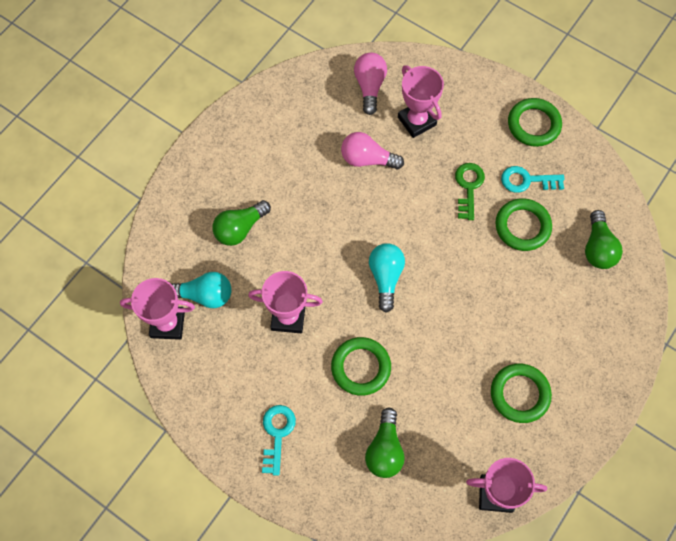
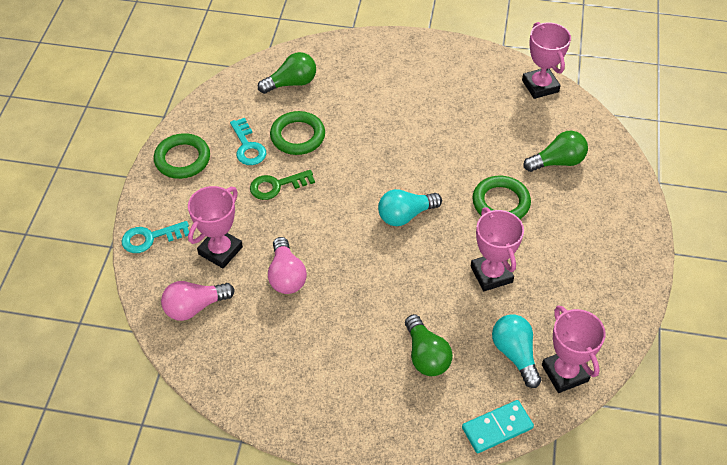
camera: 115 degrees left, 15 degrees down
green light bulb [212,200,271,246] -> green light bulb turned 45 degrees clockwise [405,314,453,376]
turquoise key [262,405,296,476] -> turquoise key moved to [122,221,189,253]
green ring [491,364,552,423] -> none
none -> turquoise domino [462,400,534,453]

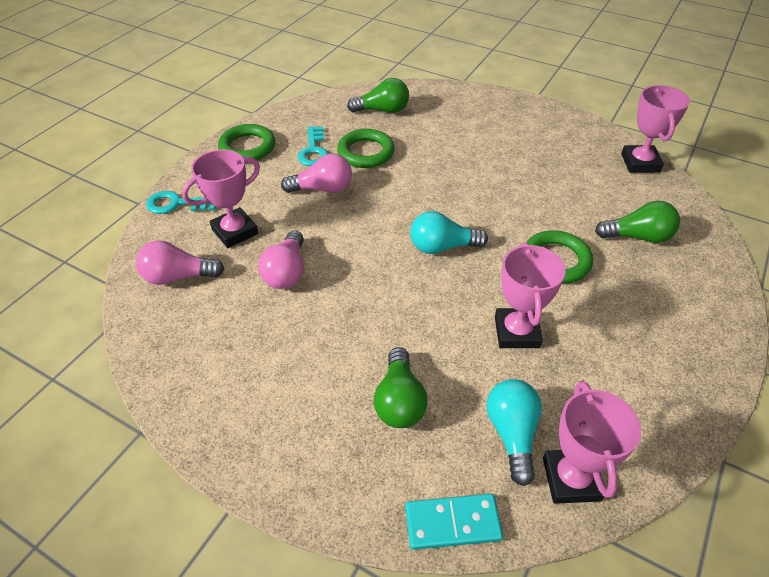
camera: 20 degrees right, 5 degrees down
green key [250,170,315,200] -> pink light bulb [281,154,352,193]

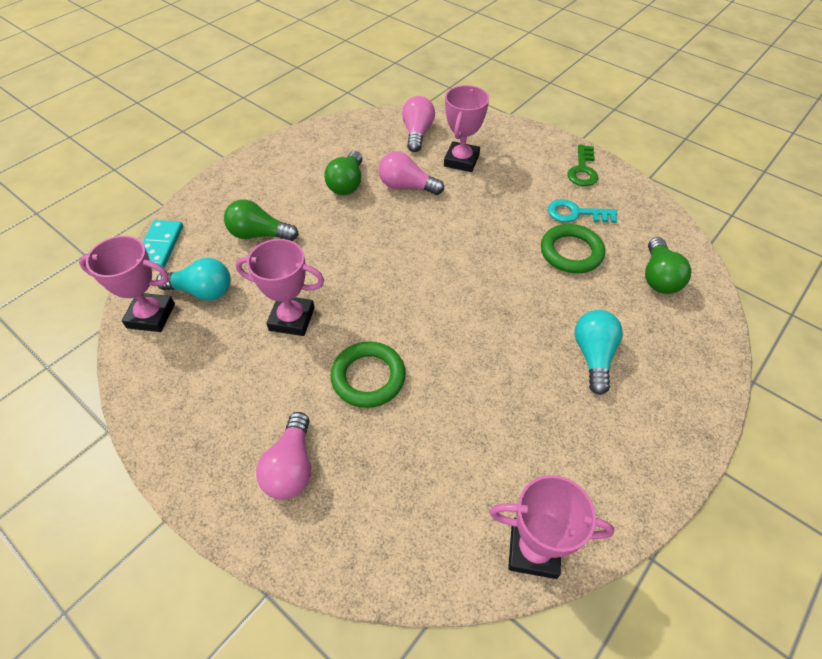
camera: 100 degrees right, 5 degrees up
turquoise key [146,191,216,214] -> none
pink trophy [182,149,260,248] -> pink trophy turned 45 degrees clockwise [444,85,489,172]
green ring [218,124,275,160] -> green key [568,144,598,186]
pink light bulb [281,154,352,193] -> pink light bulb moved to [256,412,311,499]
turquoise light bulb [410,211,488,254] -> turquoise light bulb moved to [575,310,623,395]
green light bulb [595,201,680,243] -> green light bulb moved to [324,151,362,195]

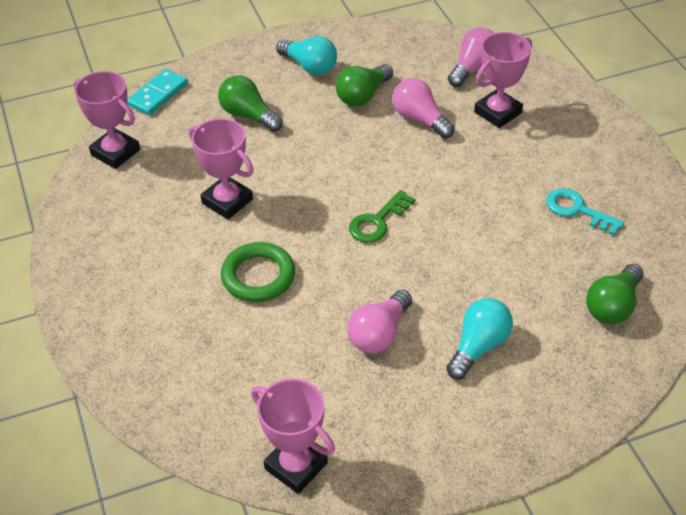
camera: 30 degrees right, 5 degrees down
turquoise light bulb [156,258,231,301] -> turquoise light bulb moved to [276,36,337,75]
pink light bulb [256,412,311,499] -> pink light bulb moved to [347,290,412,353]
green ring [541,224,605,273] -> none
green key [568,144,598,186] -> green key moved to [349,190,415,243]

